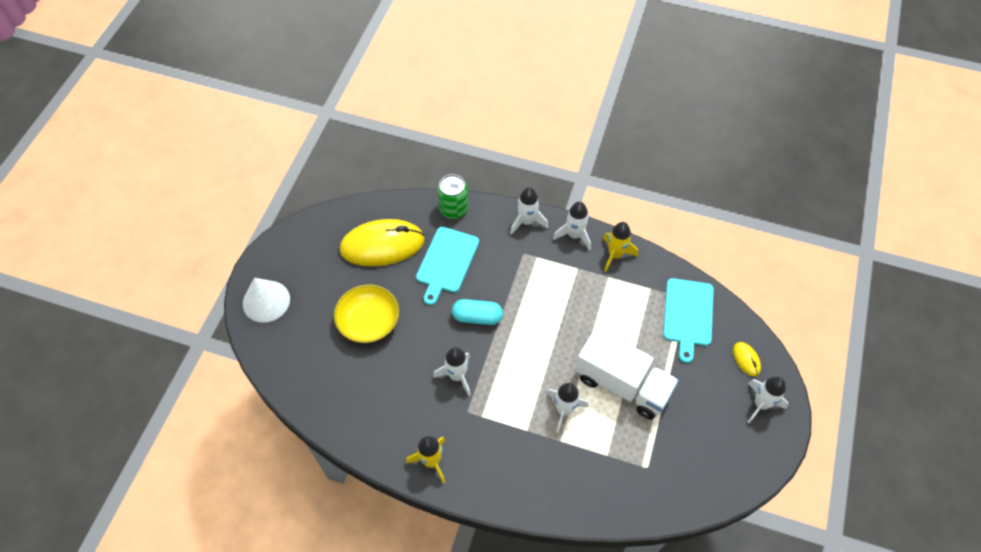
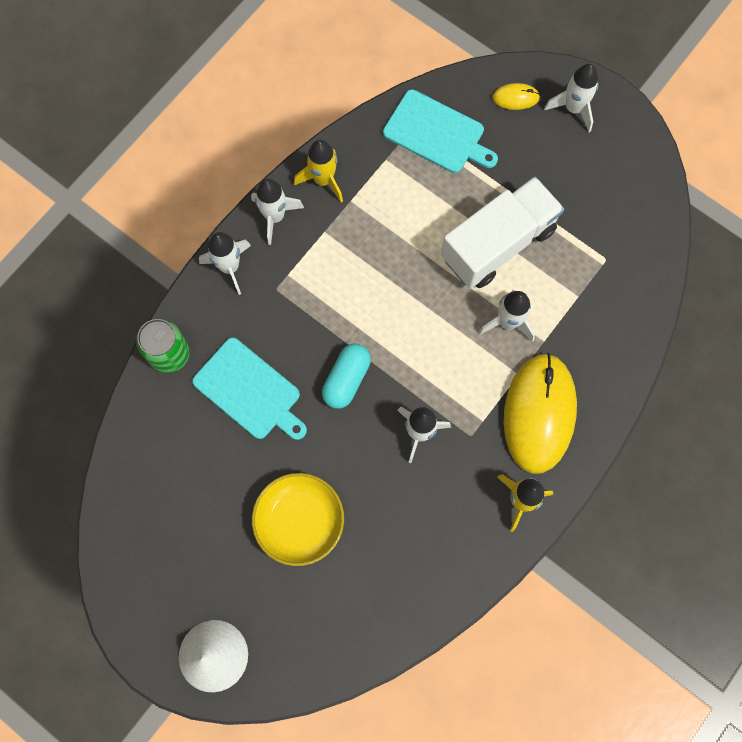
camera: 70 degrees left, 15 degrees up
yellow mouse [340,219,425,266] -> yellow mouse moved to [504,353,577,474]

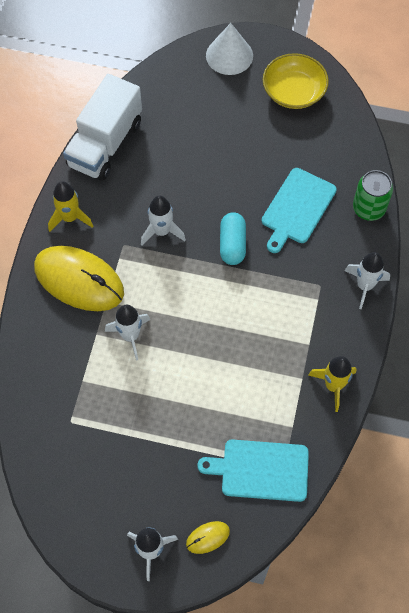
camera: 155 degrees right, 10 degrees down
turquoise cutting board [192,338,307,440] -> turquoise cutting board turned 75 degrees counterclockwise [262,168,337,253]
white rocket [251,179,304,245] -> none
yellow bowl [252,473,344,566] -> yellow bowl moved to [263,53,329,109]
white truck [441,177,564,289] -> white truck moved to [63,74,142,181]
yellow mouse [504,353,577,474] -> yellow mouse turned 45 degrees counterclockwise [34,246,124,311]

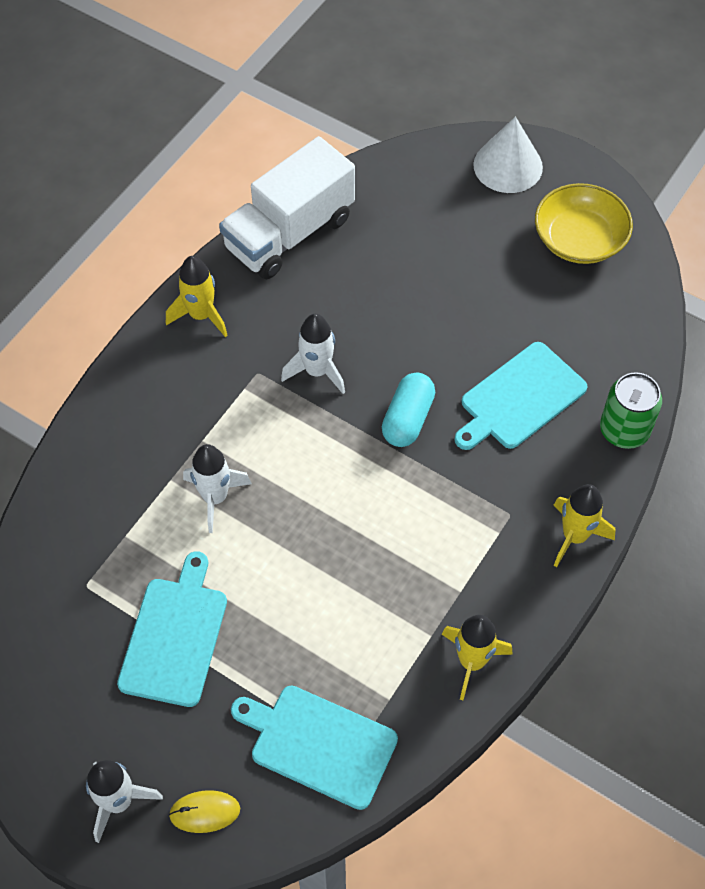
camera: 20 degrees right, 5 degrees down
yellow mouse [34,246,124,311] -> none
white rocket [344,252,390,309] -> yellow rocket [554,484,615,567]
none -> turquoise cutting board [117,551,227,707]

